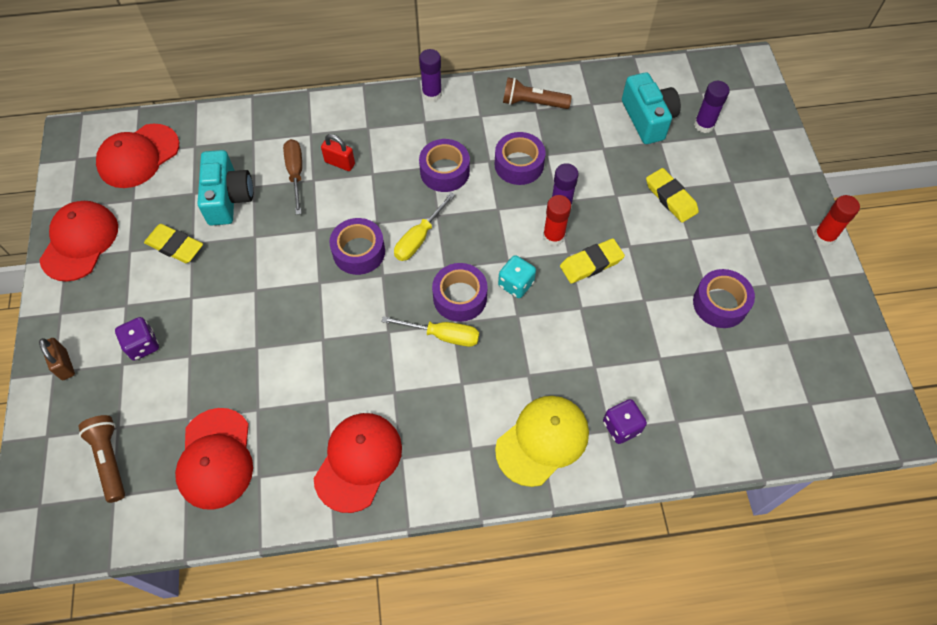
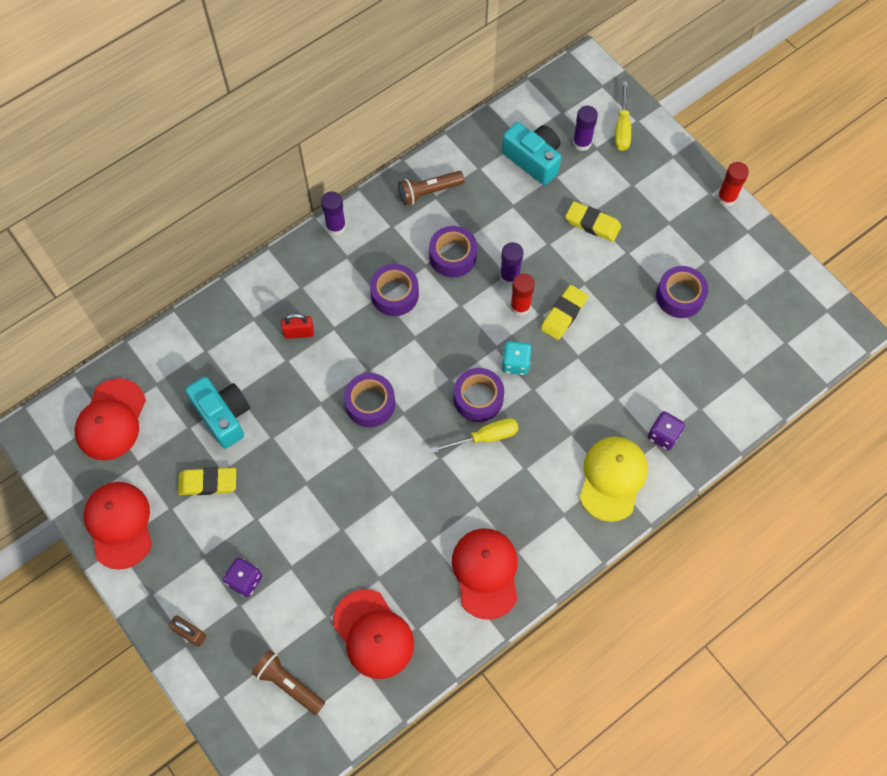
camera: 30 degrees left, 5 degrees up
brown screwdriver [283,139,302,215] -> none
yellow screwdriver [394,192,455,261] -> yellow screwdriver moved to [615,81,631,151]

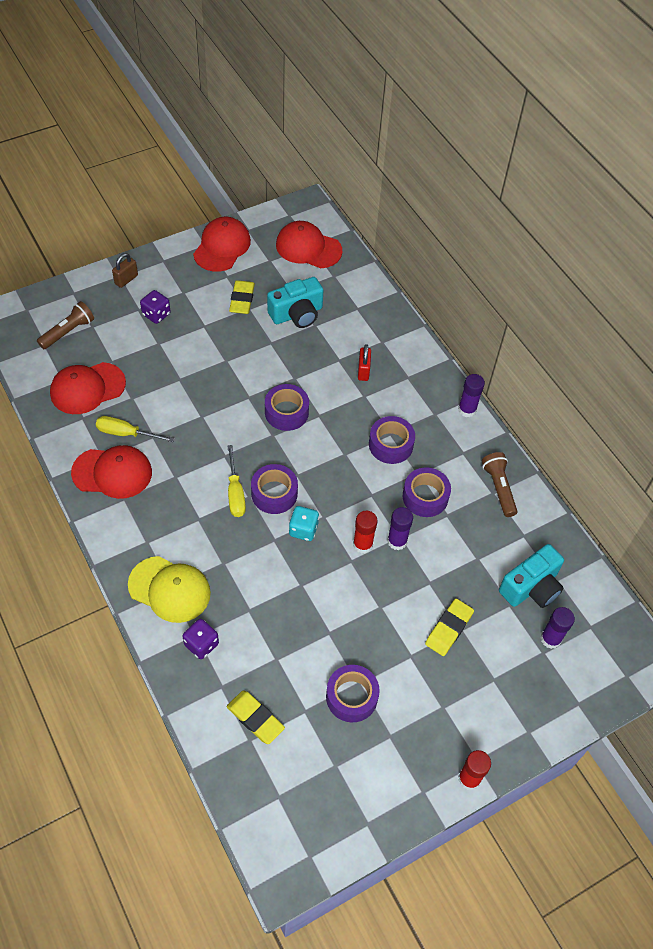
camera: 95 degrees right, 10 degrees down
red cap [83,482,152,570] -> red cap turned 60 degrees counterclockwise [193,217,251,272]
yellow eraser [540,285,588,340] -> yellow eraser moved to [227,691,285,744]
yellow screwdriver [615,81,631,151] -> yellow screwdriver moved to [96,416,175,442]

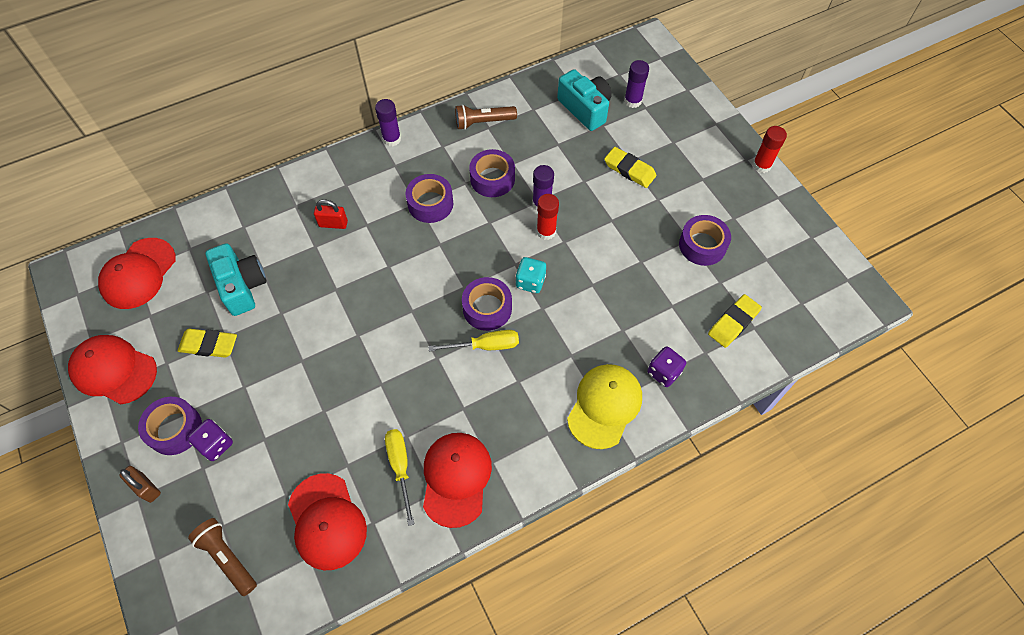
camera: 85 degrees left, 5 degrees up
yellow screwdriver [96,416,175,442] -> yellow screwdriver turned 150 degrees clockwise [385,429,414,526]
purple tape [265,384,309,431] -> purple tape moved to [138,397,202,455]

